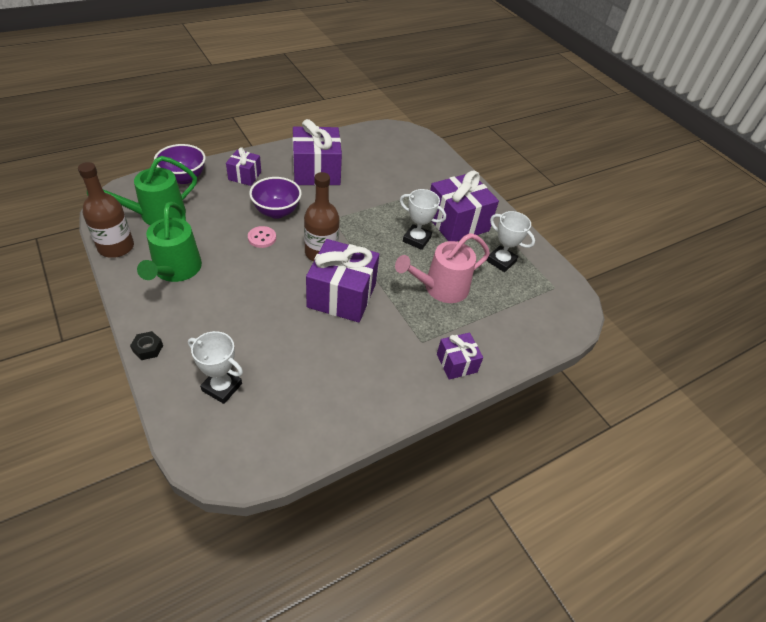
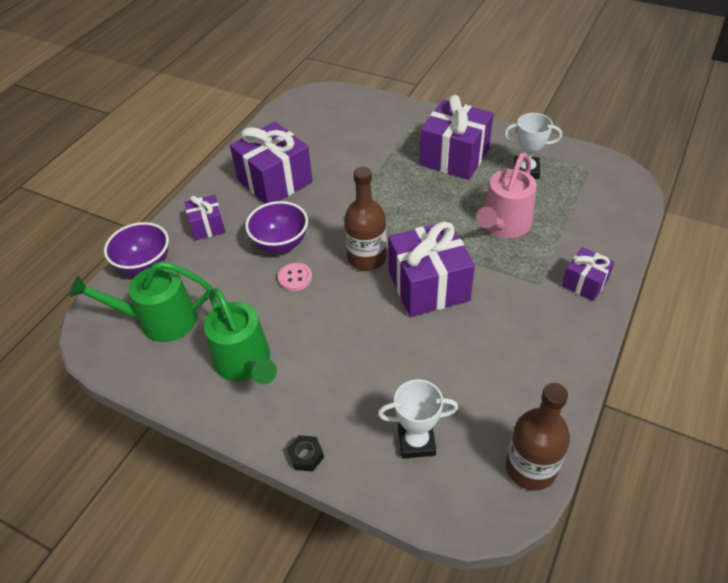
camera: 25 degrees left, 0 degrees up
brown bottle [78,162,134,258] -> brown bottle moved to [506,383,570,491]
green watering can [87,156,197,225] -> green watering can turned 60 degrees clockwise [70,261,212,342]
white trophy [400,189,446,250] -> none

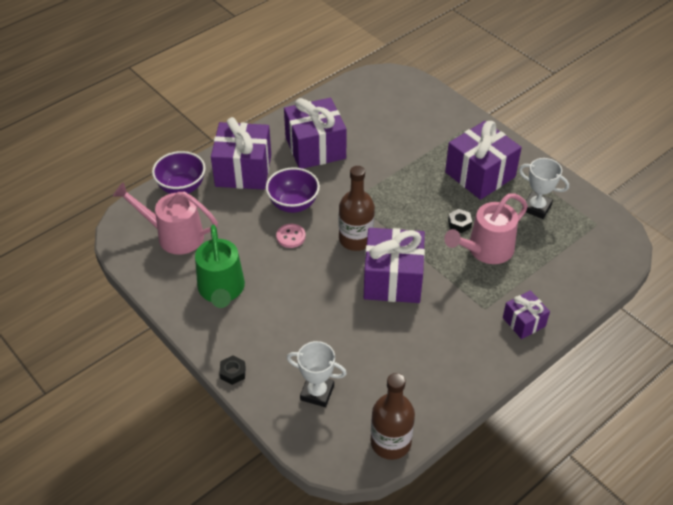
camera: 20 degrees right, 0 degrees up
green watering can [70,261,212,342] -> pink watering can [113,182,218,255]
purple gift [184,195,226,240] -> purple gift [211,117,271,190], size x1.86
none -> black nut [448,209,472,233]

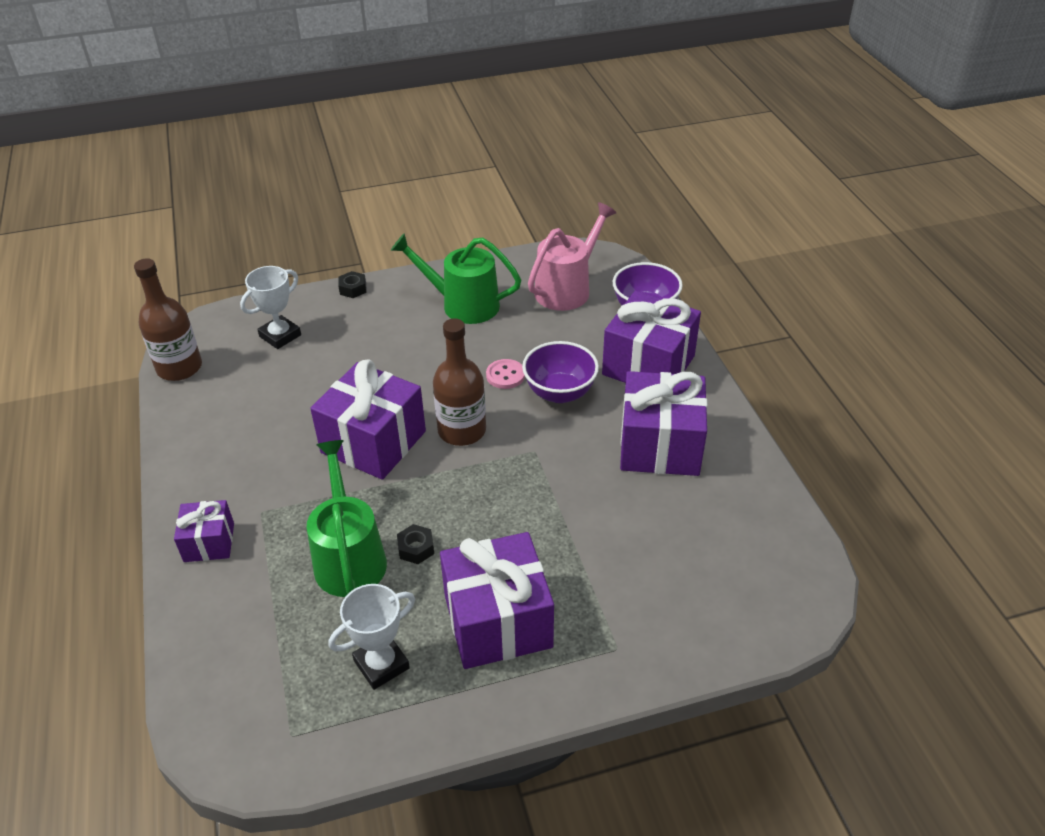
camera: 115 degrees right, 5 degrees down
pink watering can [444,194,528,264] -> green watering can [307,440,387,597]

